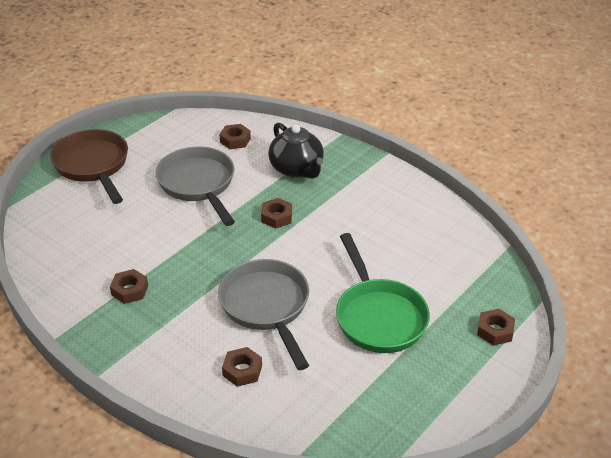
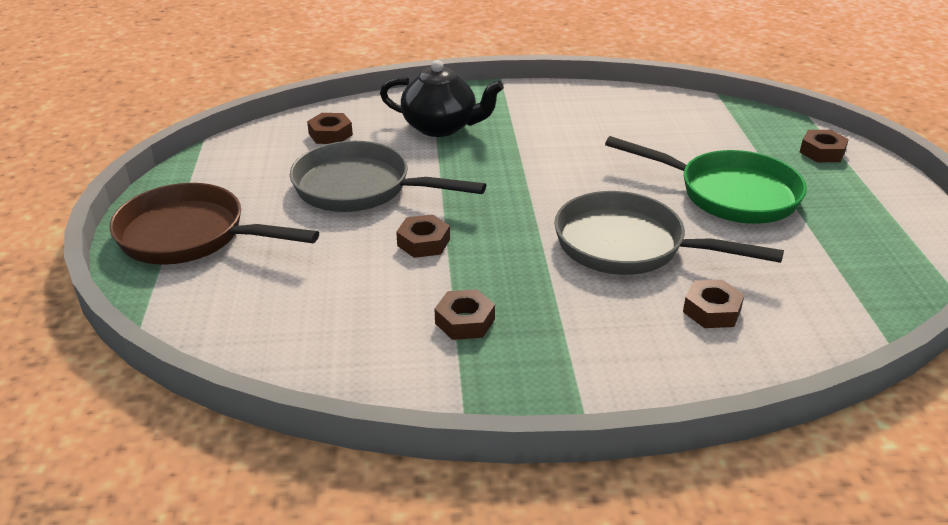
camera: 45 degrees left, 5 degrees down
brown nut [261,198,292,229] -> brown nut moved to [396,214,450,258]

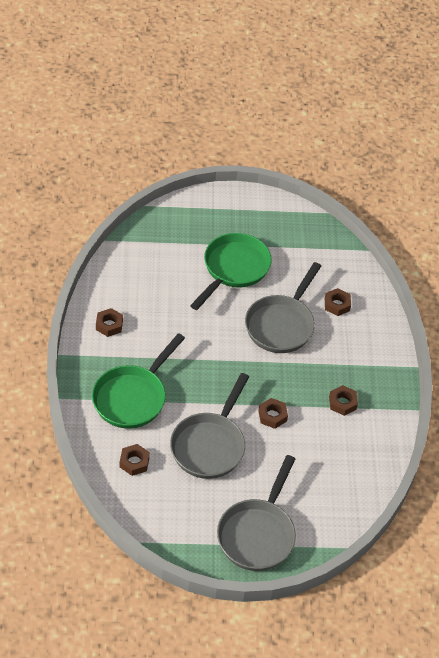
camera: 90 degrees left, 15 degrees up
brown pan [109,183,319,265] -> grey pan [217,455,296,571]
black teapot [380,60,504,137] -> green pan [92,333,185,429]
brown nut [799,130,849,162] -> brown nut moved to [96,308,123,337]

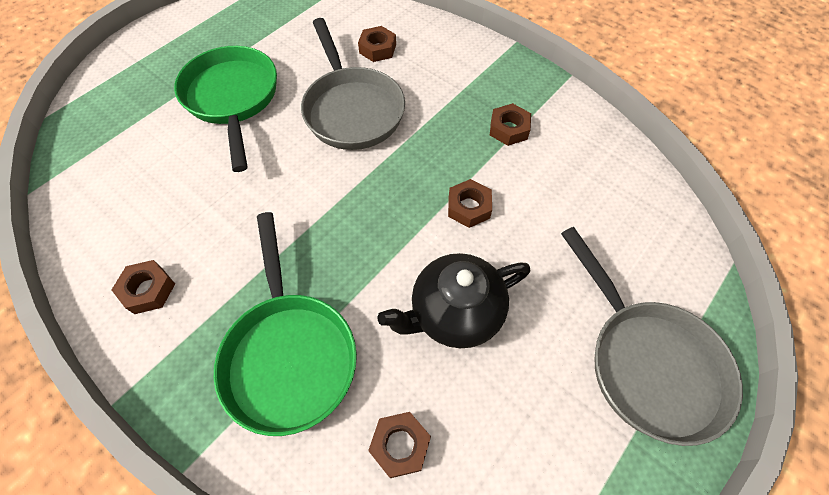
camera: 45 degrees left, 10 degrees up
grey pan [170,373,249,479] -> black teapot [378,253,530,348]

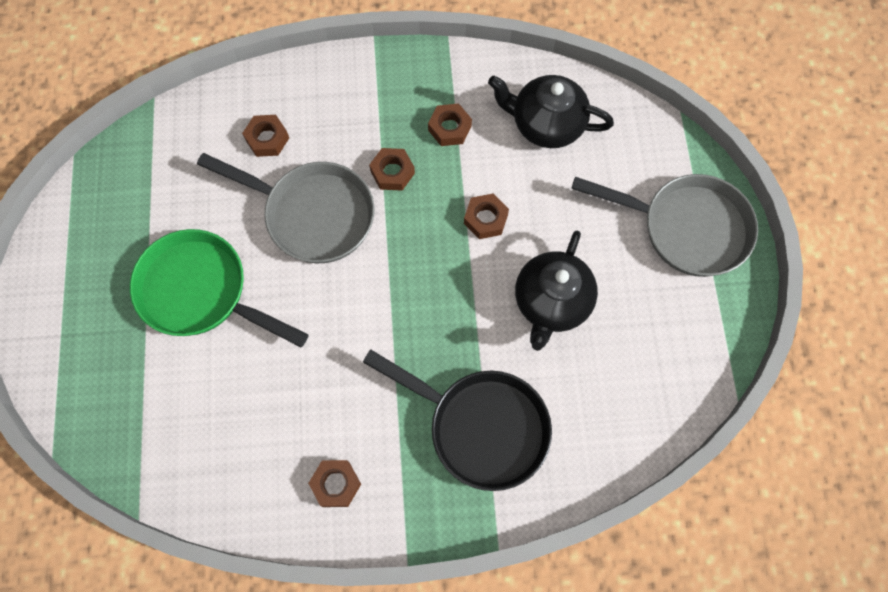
camera: 45 degrees left, 10 degrees up
green pan [214,212,357,436] -> black pan [363,350,552,491]
brown nut [368,412,431,478] -> brown nut moved to [369,148,415,191]
none -> black teapot [488,75,614,148]

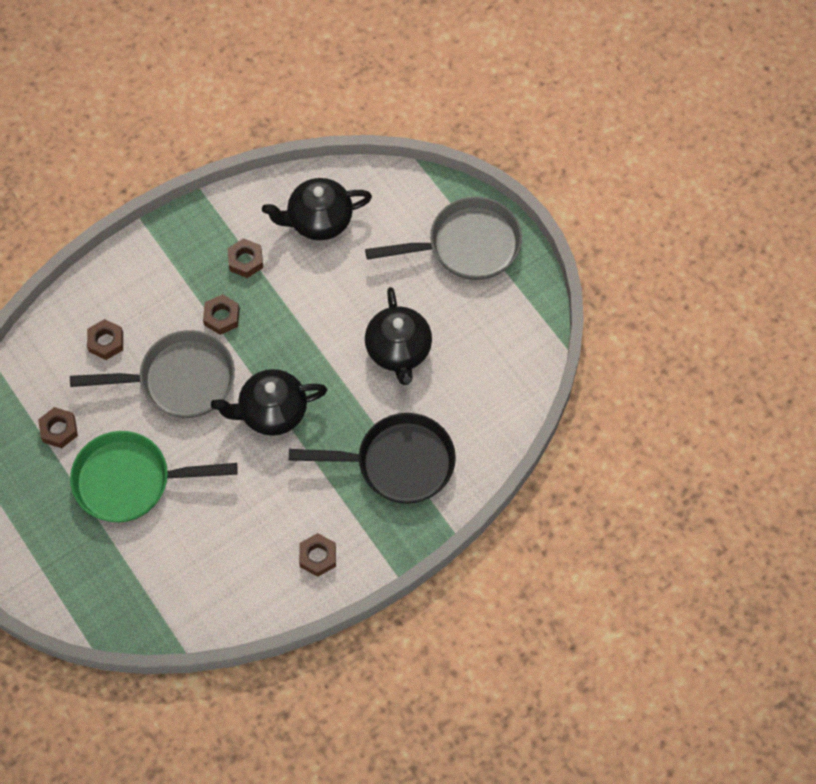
camera: 30 degrees left, 5 degrees down
brown nut [464,194,509,239] -> brown nut moved to [38,407,78,448]
none -> black teapot [211,369,327,436]

